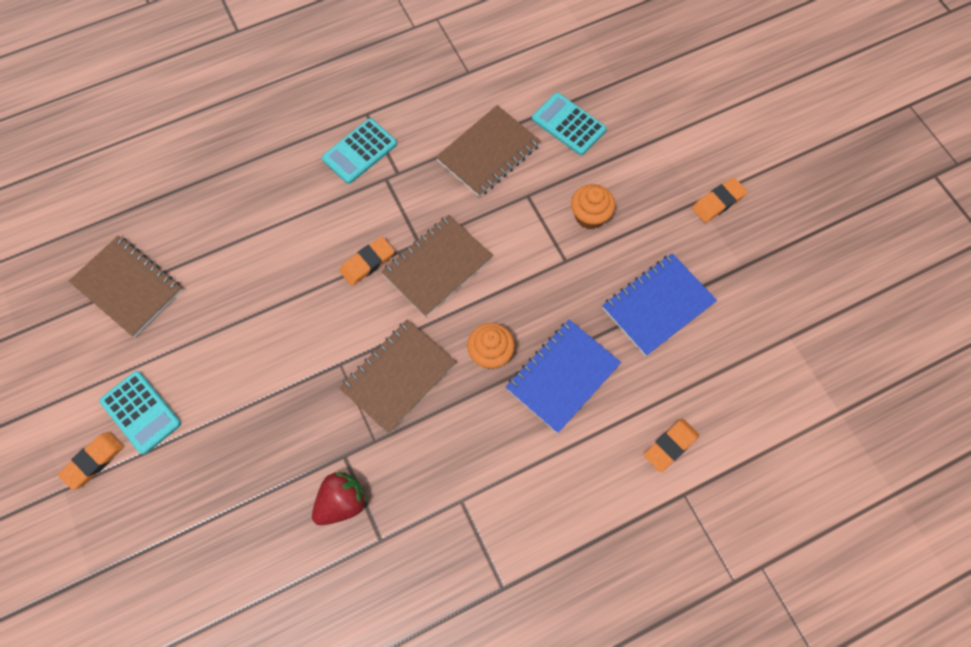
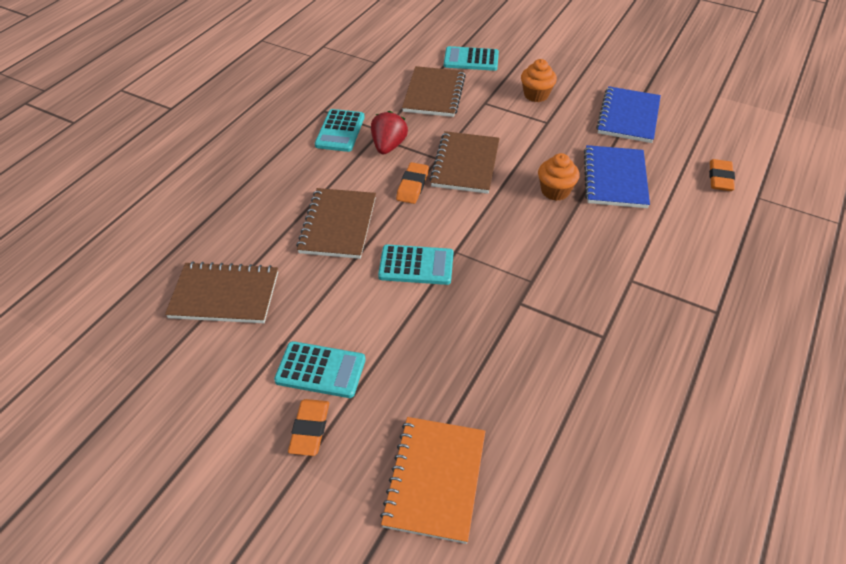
camera: 35 degrees left, 20 degrees down
red strawberry [312,472,368,525] -> red strawberry moved to [371,111,408,154]
brown notebook [339,320,456,434] -> brown notebook moved to [296,188,376,259]
orange eraser [692,177,747,223] -> none
none -> turquoise calculator [378,245,453,285]
none -> orange notebook [380,417,486,544]

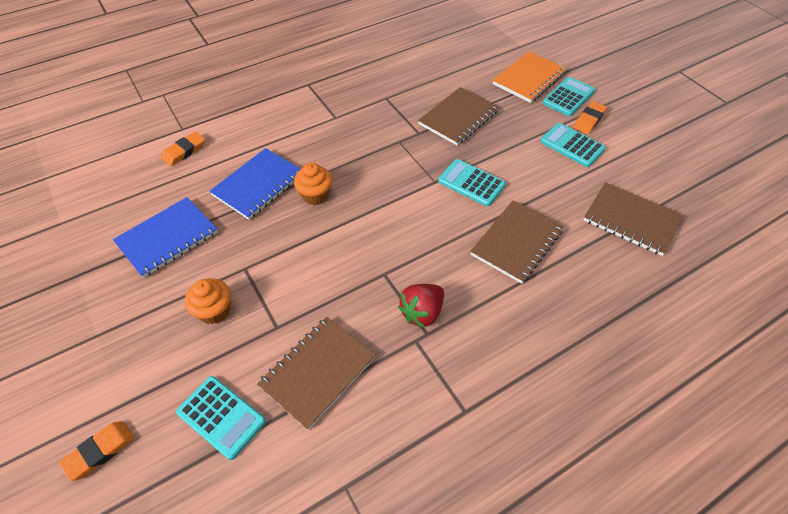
camera: 150 degrees left, 5 degrees up
turquoise calculator [315,109,365,152] -> turquoise calculator moved to [543,77,595,116]
orange eraser [396,162,429,204] -> orange eraser moved to [59,421,135,481]
brown notebook [429,131,500,194] -> brown notebook moved to [418,87,499,145]

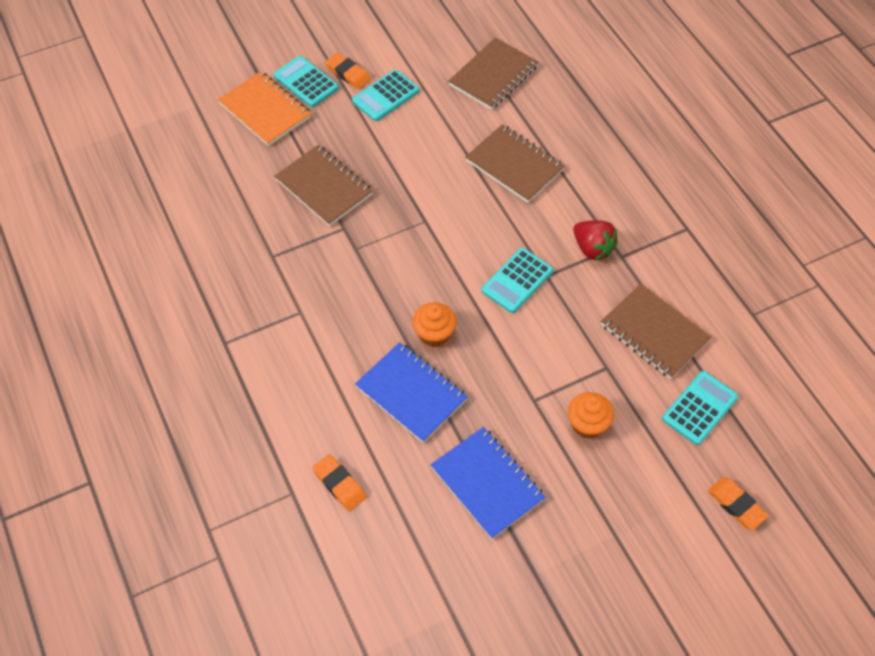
camera: 85 degrees left, 5 degrees up
turquoise calculator [438,159,506,206] -> turquoise calculator moved to [482,248,553,313]

